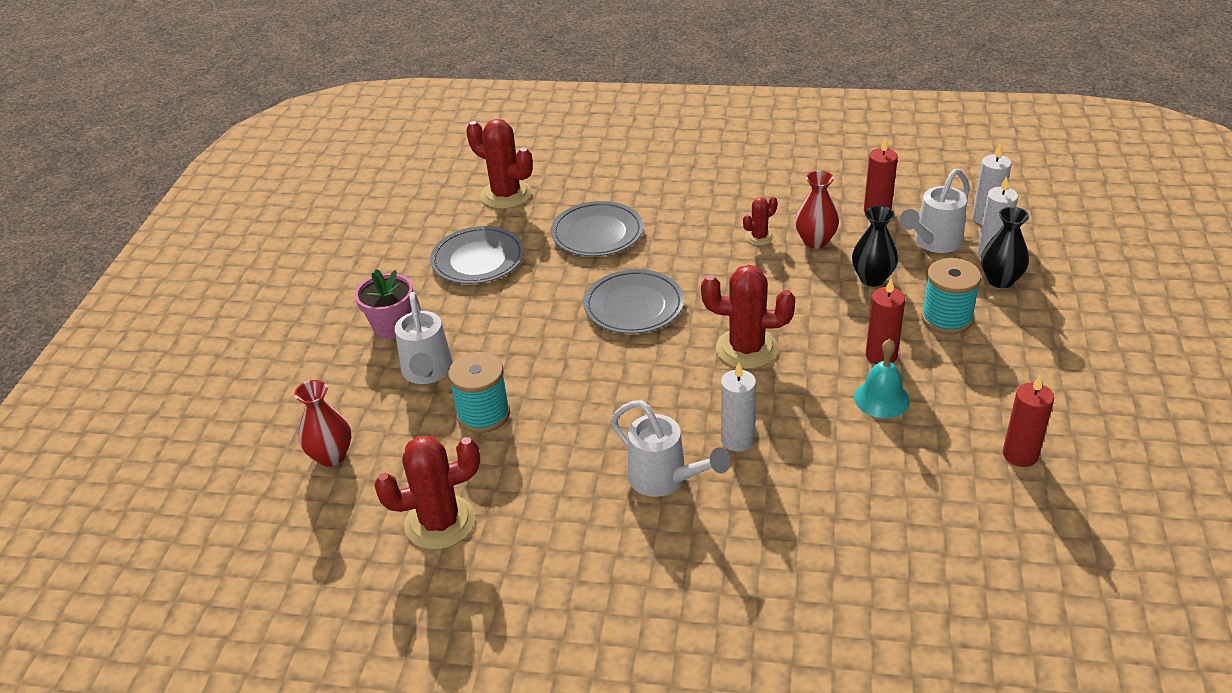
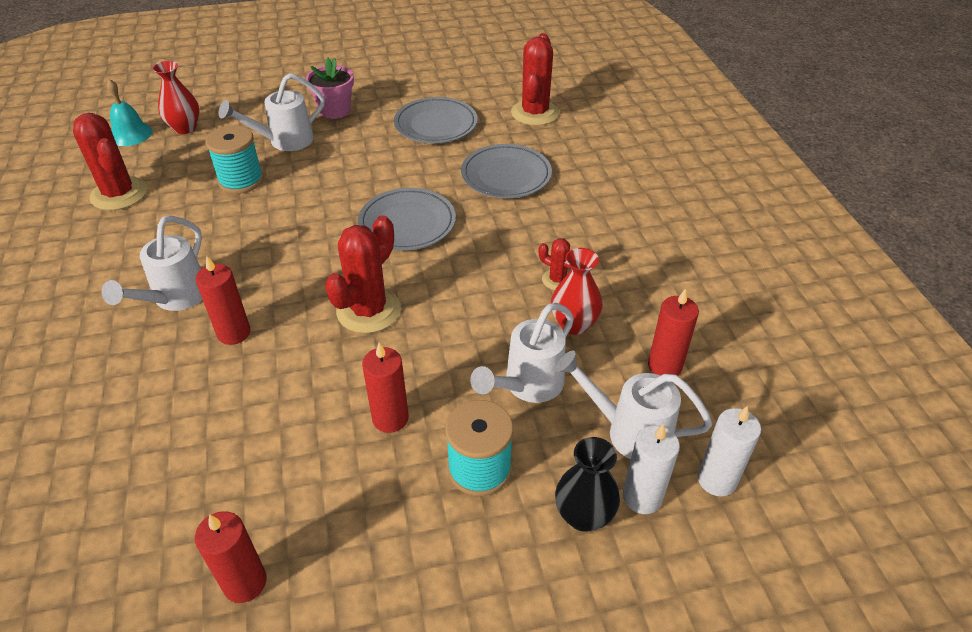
camera: 65 degrees right, 5 degrees up
red cactus [701,265,795,369] -> red cactus turned 45 degrees clockwise [325,215,401,333]
white candle [721,363,756,452] -> red candle [195,255,250,345]
black vase [852,206,898,286] -> white watering can [470,303,574,403]
turquoise bell [854,339,910,418] -> turquoise bell moved to [107,79,152,146]

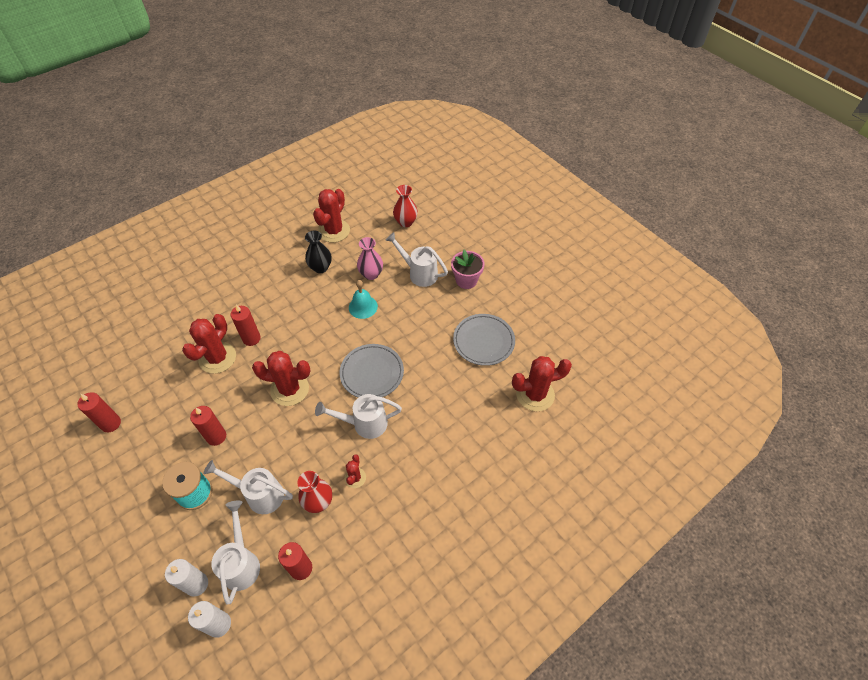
camera: 65 degrees right, 10 degrees up
white watering can [102,216,203,311] -> white watering can moved to [315,394,402,439]
turquoise bell [107,79,152,146] -> turquoise bell moved to [349,280,378,319]
turquoise spool [206,125,264,194] -> pink vase [357,237,383,280]
grey plate [461,144,552,198] -> none
black vase [555,437,620,532] -> black vase moved to [305,231,332,273]
none -> red cactus [182,314,236,374]

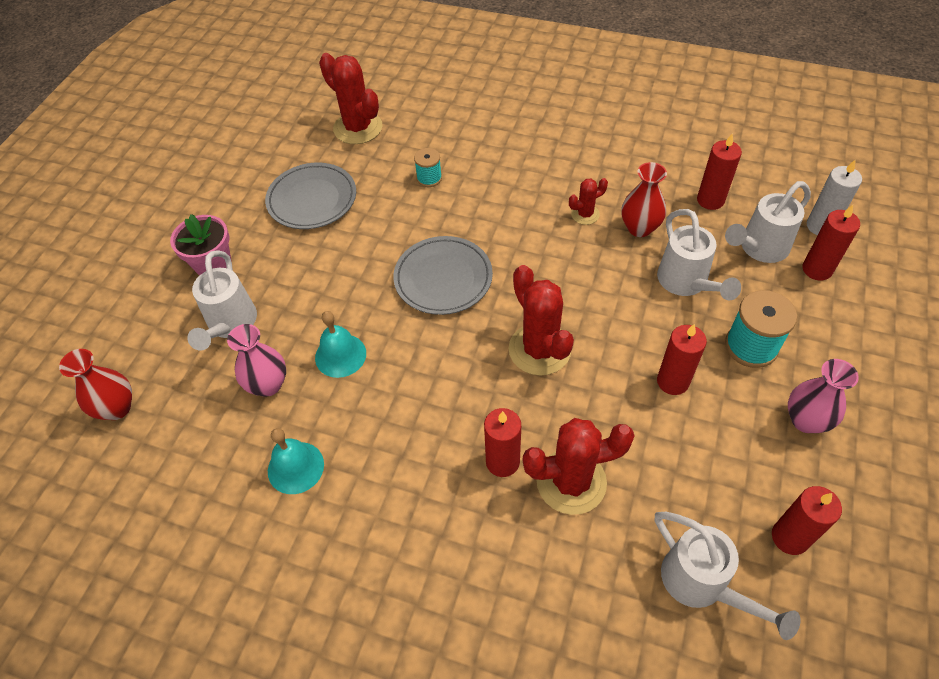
camera: 120 degrees left, 0 degrees up
white candle [165,559,208,597] -> red candle [803,205,860,281]
black vase [305,231,332,273] -> turquoise bell [268,428,324,494]
red cactus [313,189,350,243] -> none
white watering can [315,394,402,439] -> white watering can moved to [655,512,801,640]
none -> turquoise spool [414,148,442,187]
none -> pink vase [788,359,859,433]

